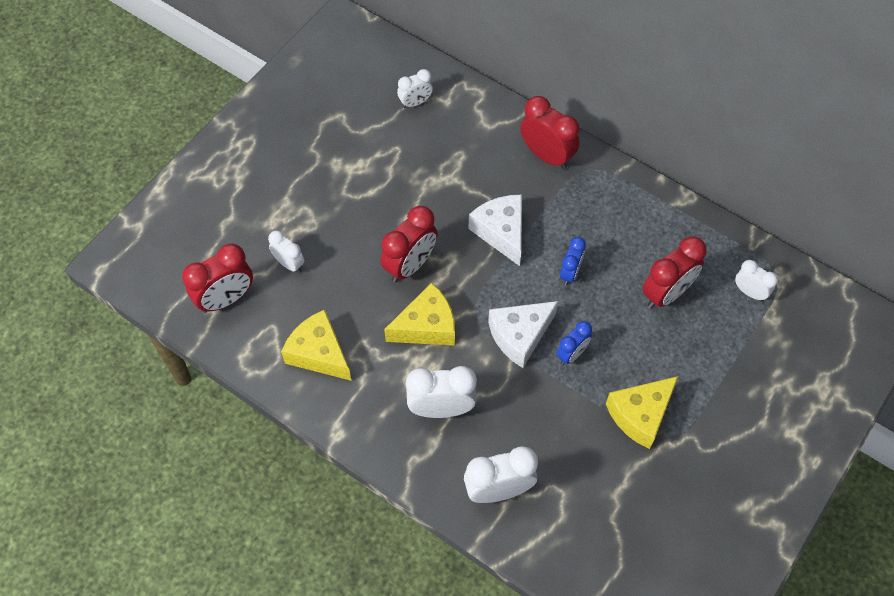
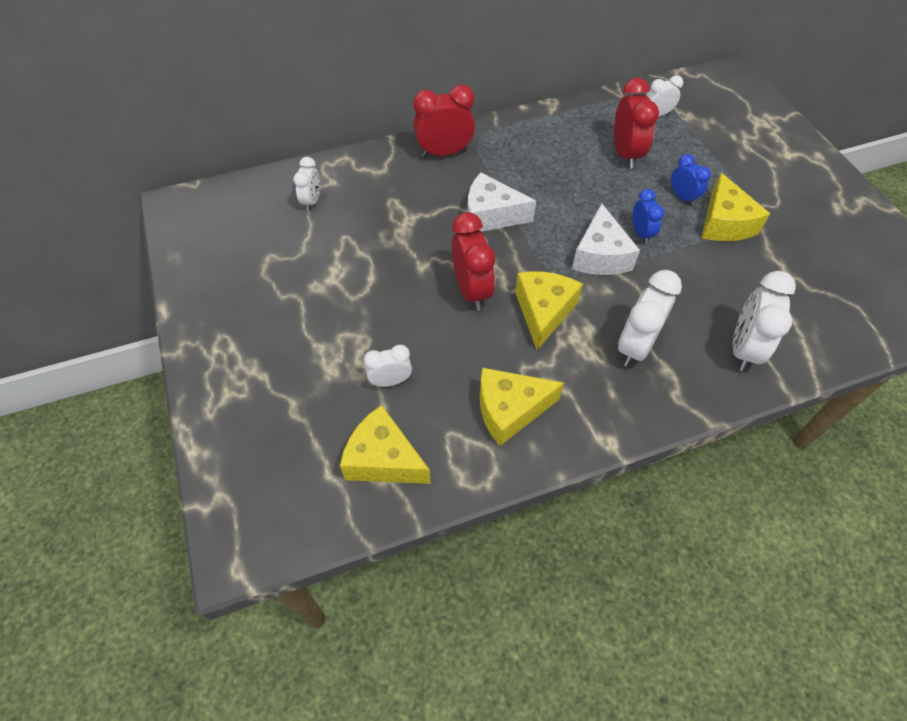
camera: 55 degrees left, 5 degrees down
red clock [182,243,253,313] -> yellow cheese [340,405,431,484]
blue clock [560,237,586,285] -> blue clock moved to [671,154,711,206]

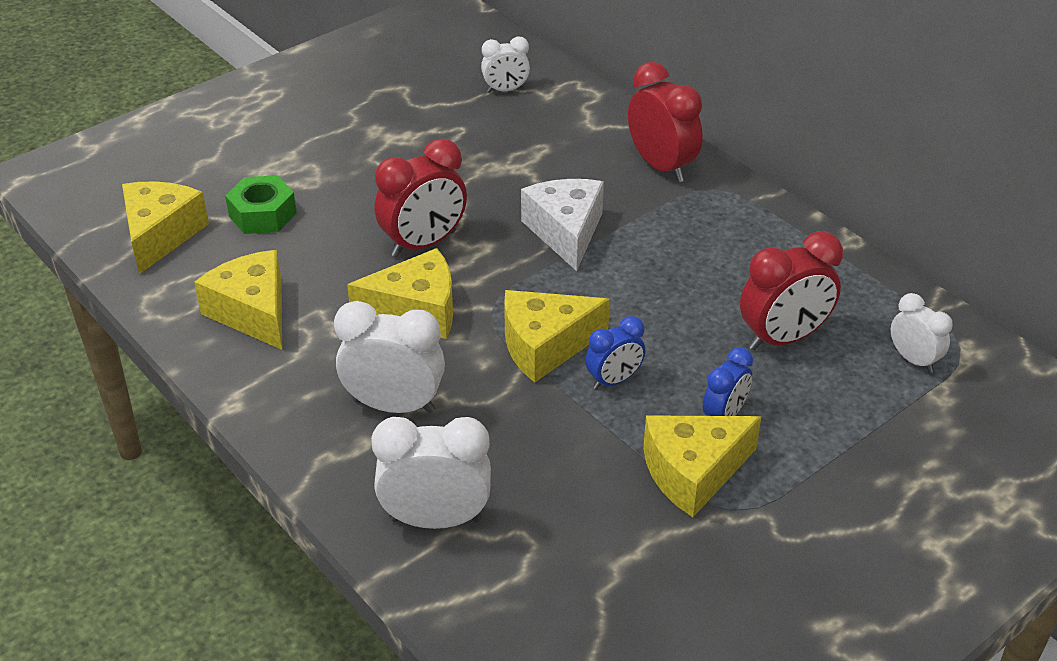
camera: 70 degrees right, 15 degrees down
white clock [364,345,412,387] -> green nut [225,175,297,234]
white cheese [572,204,640,275] -> yellow cheese [504,290,610,382]

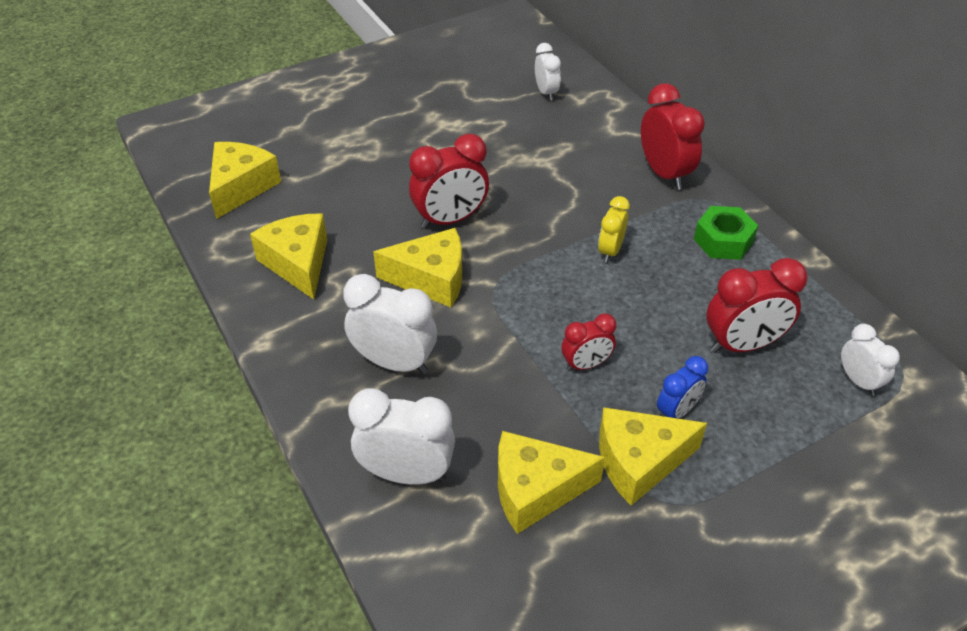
camera: 10 degrees right, 5 degrees up
green nut [225,175,297,234] -> green nut moved to [694,206,758,260]
white clock [481,36,530,93] -> white clock turned 105 degrees counterclockwise [535,43,561,101]
yellow cheese [504,290,610,382] -> yellow cheese moved to [498,431,605,534]
white cheese [521,179,604,271] -> none
blue clock [585,316,645,390] -> red clock [562,313,616,371]
none -> yellow clock [598,196,630,263]

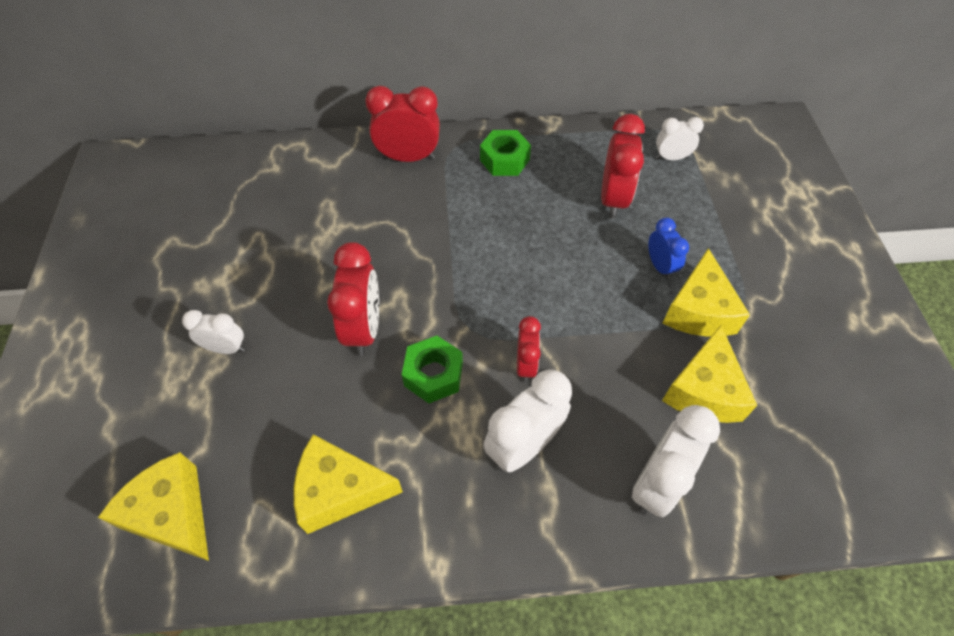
camera: 65 degrees left, 10 degrees up
yellow cheese [373,228,462,307] -> green nut [402,336,463,403]
white clock [535,43,561,101] -> white clock moved to [182,310,245,354]
red clock [562,313,616,371] -> red clock moved to [517,316,541,383]
yellow clock [598,196,630,263] -> none

